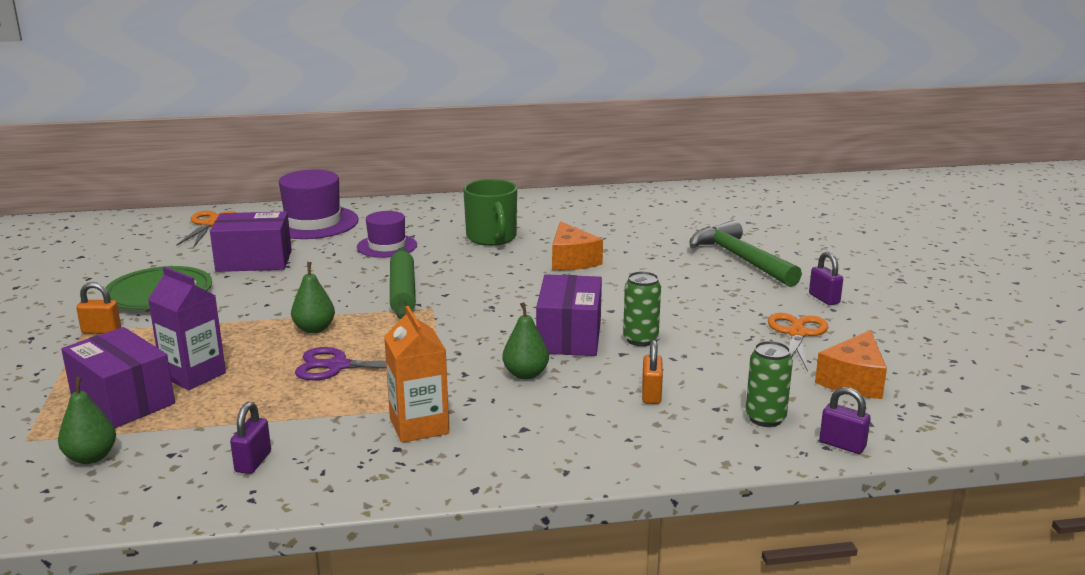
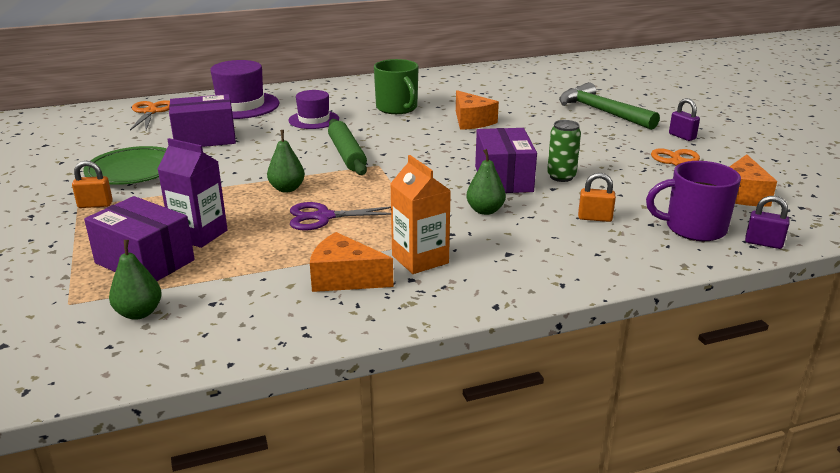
camera: 10 degrees left, 5 degrees up
purple padlock [230,402,271,474] -> none
orange padlock [642,340,663,404] -> orange padlock turned 75 degrees counterclockwise [578,173,616,222]
green can [745,341,793,427] -> purple mug [646,161,741,241]
none -> orange cheese [310,232,393,292]

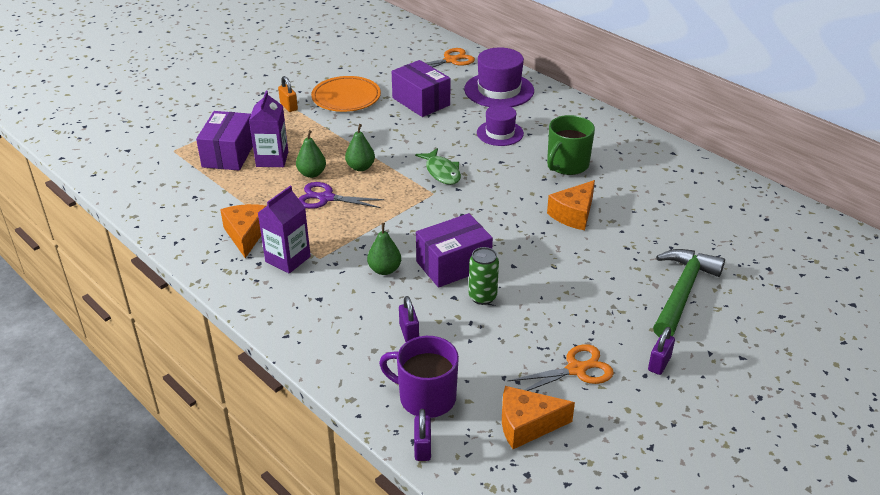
camera: 65 degrees right, 10 degrees up
green plate [83,146,167,185] -> orange plate [311,76,381,112]
green pear [109,240,162,320] -> green pear moved to [296,130,326,178]
purple scissors [290,202,391,231] -> purple scissors turned 45 degrees counterclockwise [298,182,384,209]
green rolling pin [328,119,367,175] -> green fish [415,148,461,185]
orange carton [390,155,451,274] -> purple carton [258,186,311,274]
orange padlock [578,173,616,222] -> purple padlock [399,296,419,342]
purple mug [646,161,741,241] -> purple mug turned 45 degrees counterclockwise [379,336,459,418]

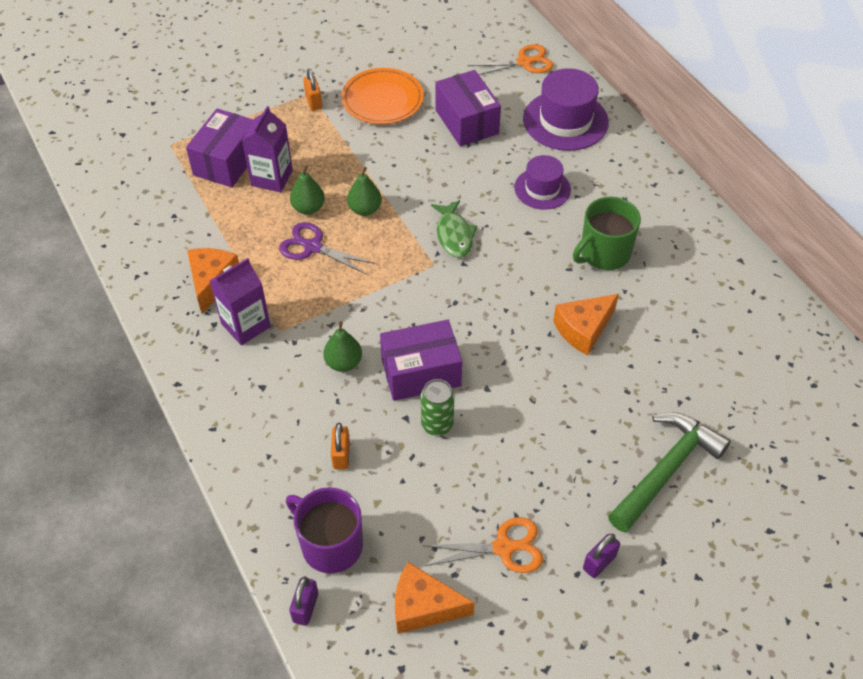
camera: 15 degrees right, 15 degrees up
purple padlock [399,296,419,342] -> orange padlock [331,423,350,469]

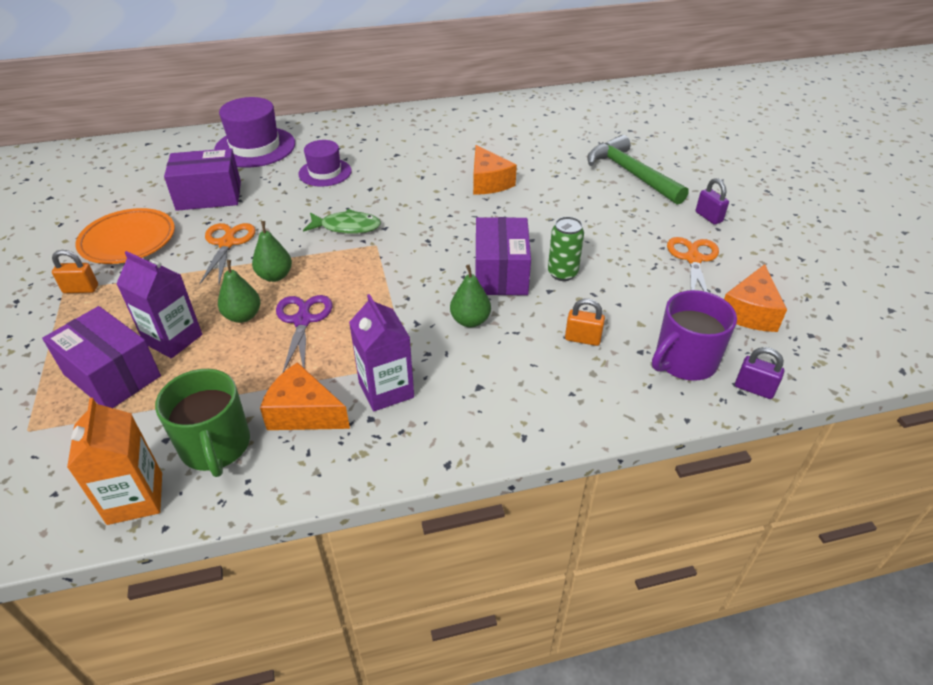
camera: 75 degrees left, 10 degrees down
purple scissors [279,222,376,275] -> purple scissors turned 135 degrees clockwise [276,295,332,373]
orange scissors [468,44,553,75] -> orange scissors moved to [199,223,256,284]
green mug [573,197,641,270] -> green mug moved to [155,369,250,477]
none -> orange carton [67,398,162,525]

